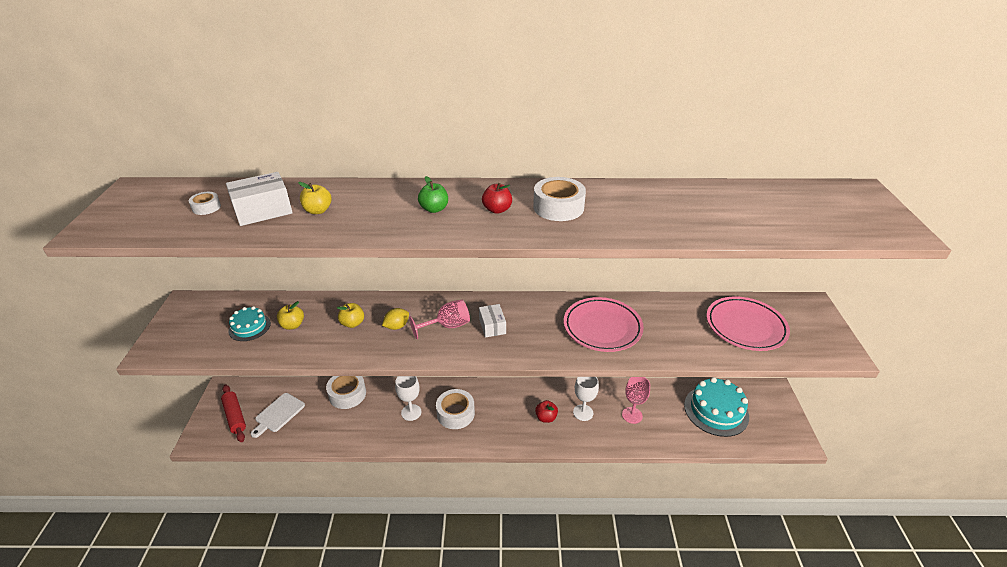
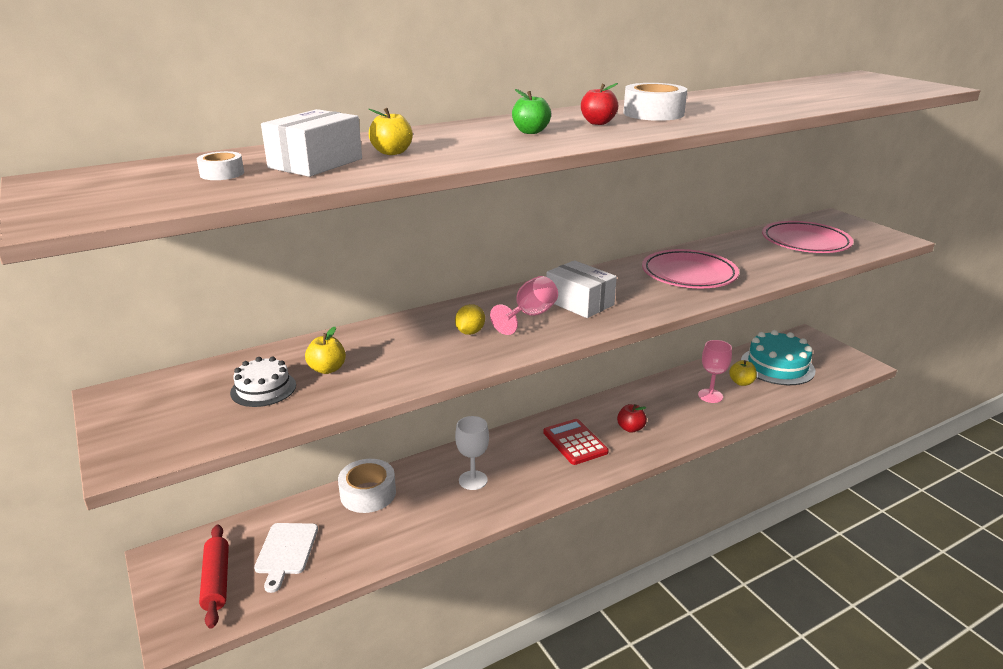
camera: 30 degrees left, 10 degrees down
red rolling pin [221,385,246,442] -> red rolling pin turned 45 degrees clockwise [199,524,229,629]
turquoise cake [228,306,271,341] -> white cake [230,357,296,407]
yellow apple [337,303,364,328] -> yellow apple moved to [729,360,757,386]
white tape [436,389,475,429] -> none
white box [479,304,506,338] -> white box [546,260,617,318], size x1.52
white goblet [573,377,599,421] -> none
none -> red calculator [543,419,609,465]

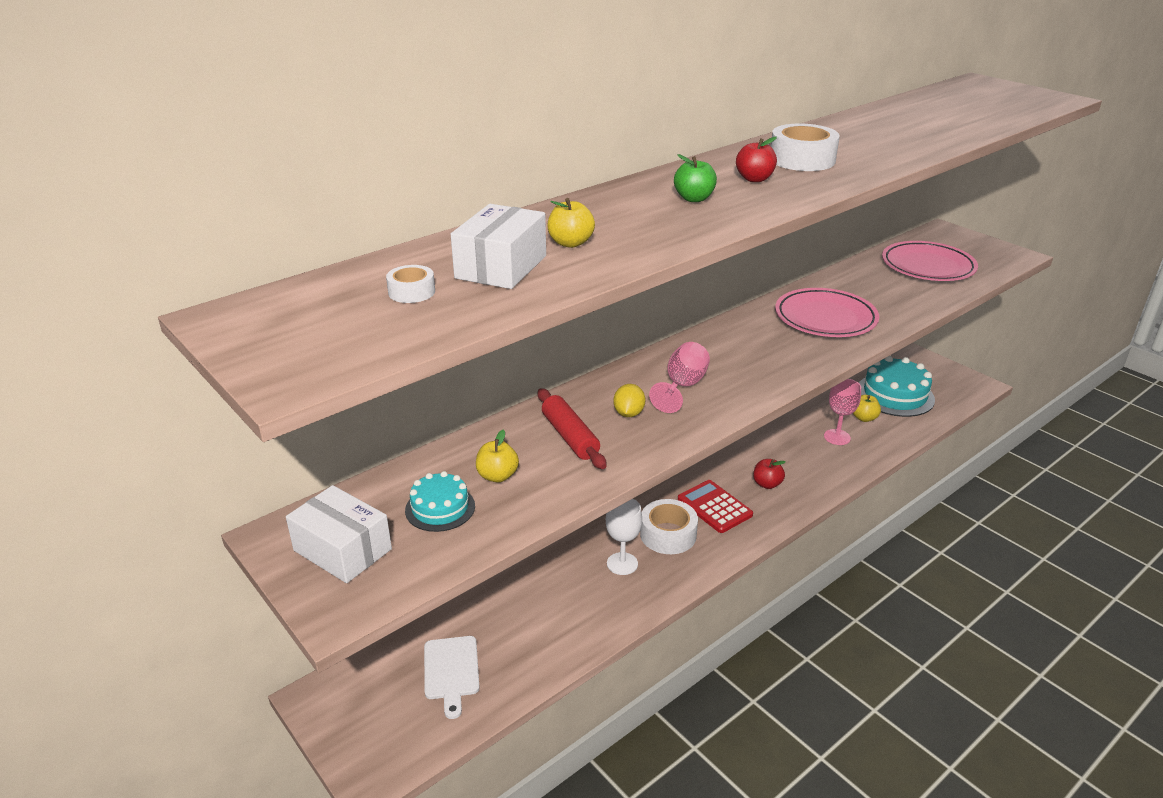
camera: 10 degrees left, 5 degrees up
red rolling pin [199,524,229,629] -> red rolling pin moved to [538,388,606,469]
white cake [230,357,296,407] -> turquoise cake [405,471,475,532]
white tape [338,459,396,513] -> white tape moved to [640,499,698,554]
white box [546,260,617,318] -> white box moved to [286,485,392,583]

